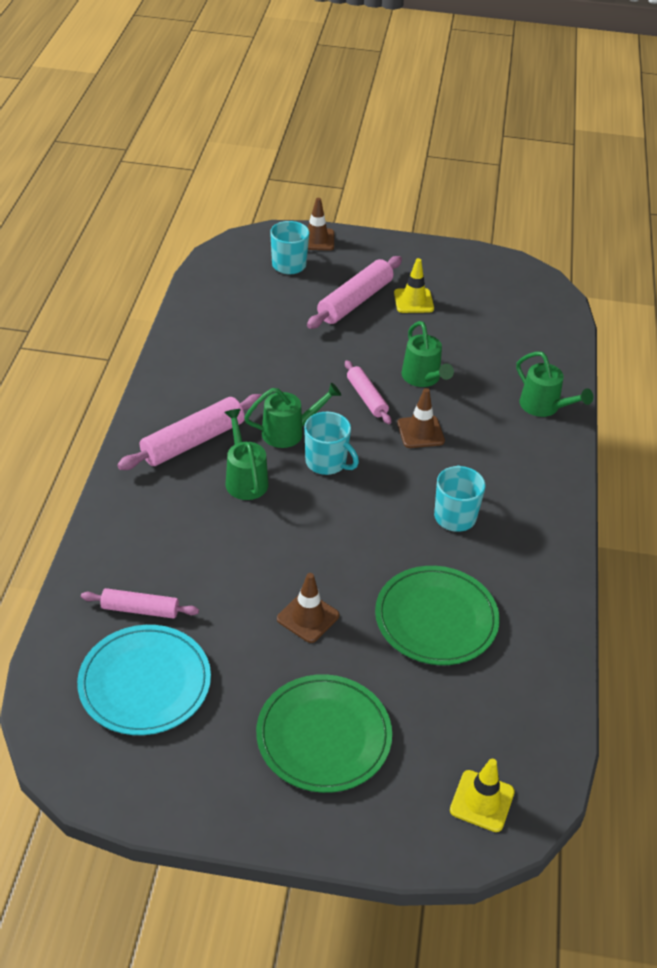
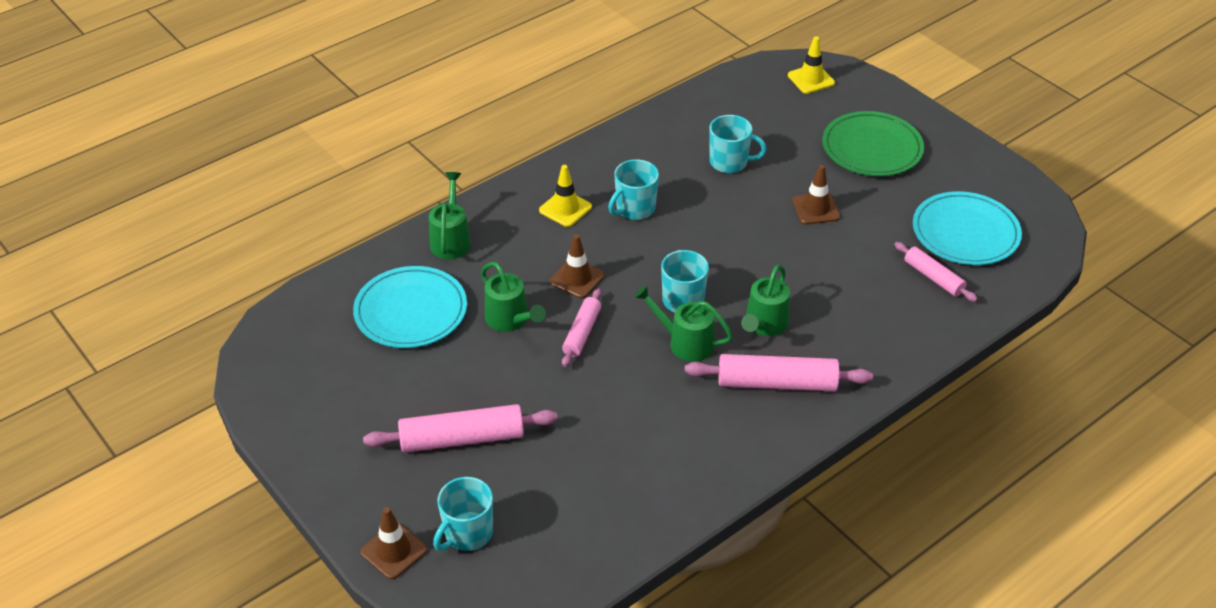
camera: 135 degrees left, 0 degrees up
green plate [375,566,500,665] -> turquoise mug [709,115,767,173]
yellow traffic cone [394,258,434,313] -> yellow traffic cone moved to [539,165,592,227]
green watering can [401,321,454,387] -> green watering can turned 120 degrees clockwise [481,262,546,332]
none -> turquoise plate [353,266,467,348]

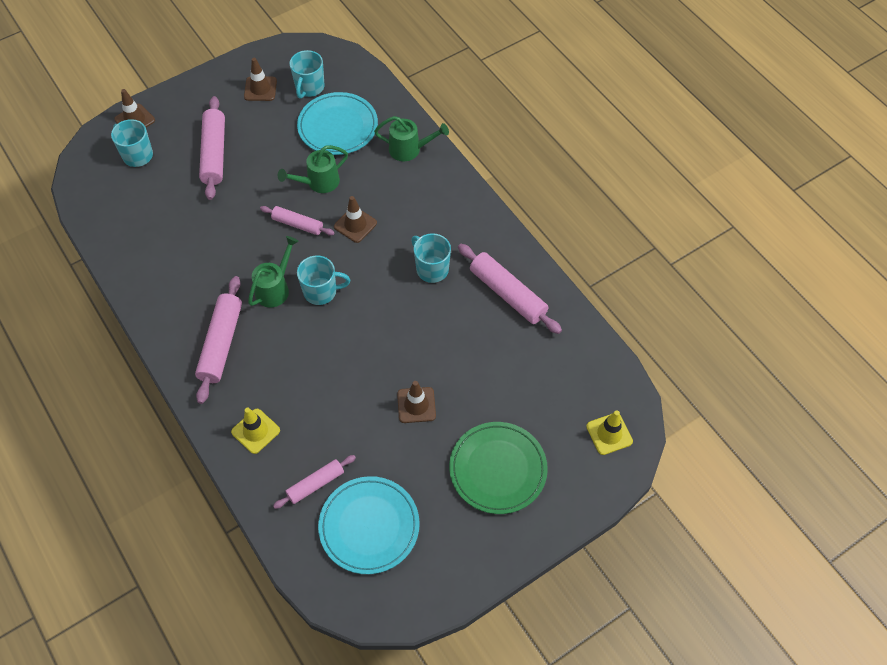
camera: 95 degrees right, 15 degrees up
yellow traffic cone [539,165,592,227] -> yellow traffic cone moved to [231,408,280,454]
turquoise mug [709,115,767,173] -> turquoise mug moved to [289,50,324,99]
green watering can [741,265,790,336] -> none
none -> brown traffic cone [244,58,277,101]
none -> pink rolling pin [458,244,562,334]

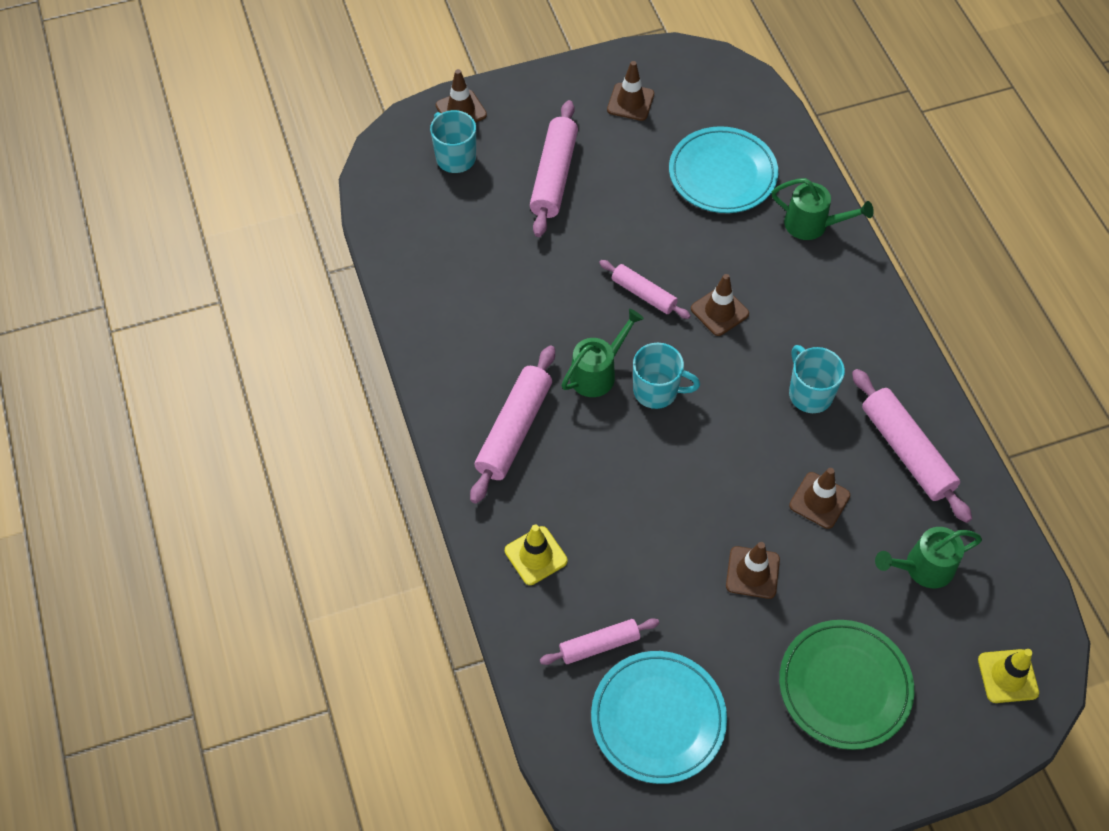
camera: 15 degrees right, 0 degrees up
green watering can [278,145,348,193] -> green watering can moved to [875,527,982,588]
turquoise mug [289,50,324,99] -> none
none -> brown traffic cone [789,468,851,529]

